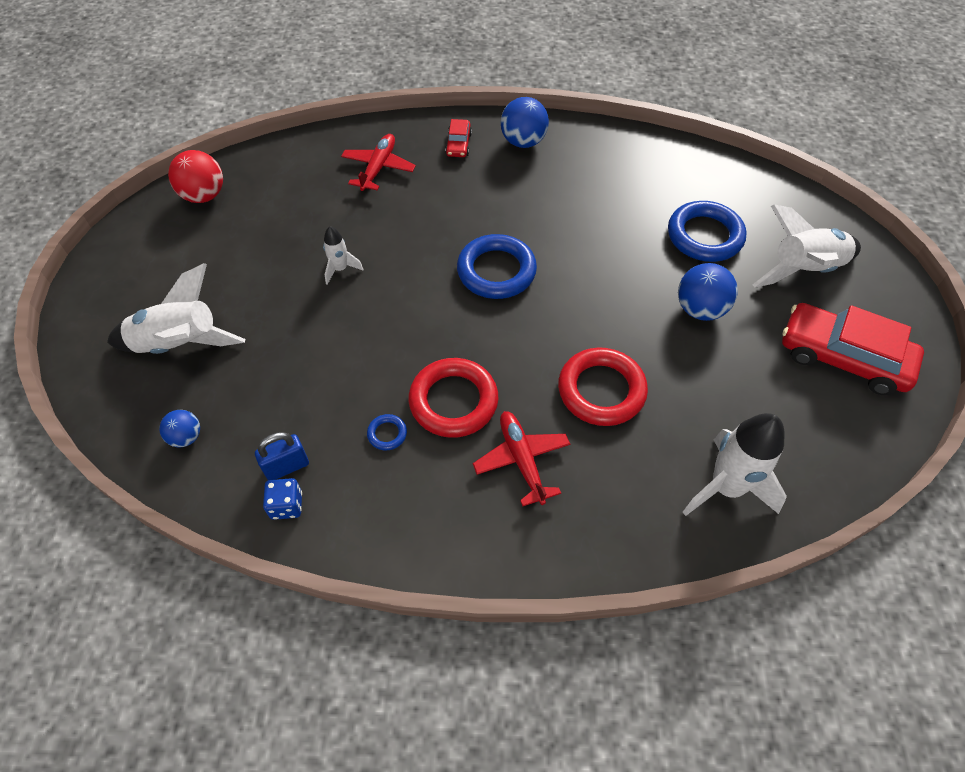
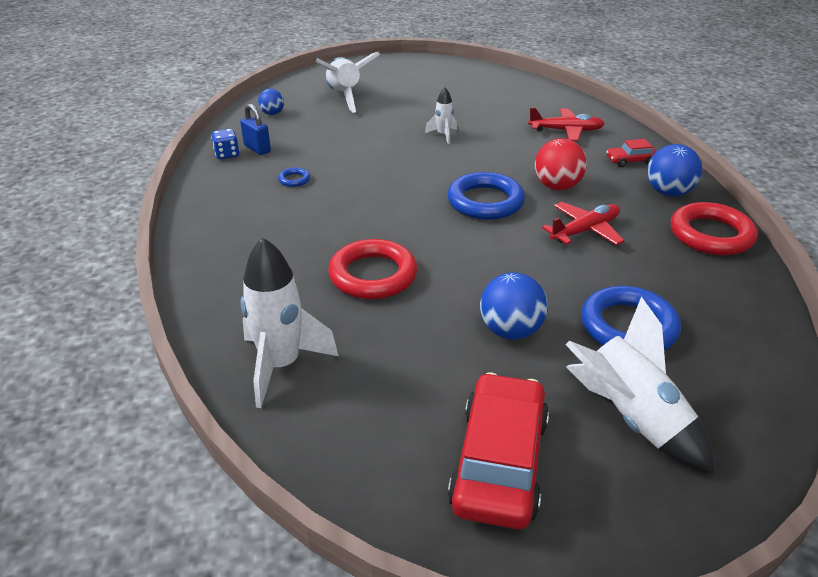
camera: 75 degrees right, 20 degrees down
red ball [168,150,223,203] -> red ball moved to [535,138,587,190]
red ring [408,358,498,438] -> red ring moved to [671,202,757,255]
red plane [473,411,570,506] -> red plane moved to [542,202,624,245]

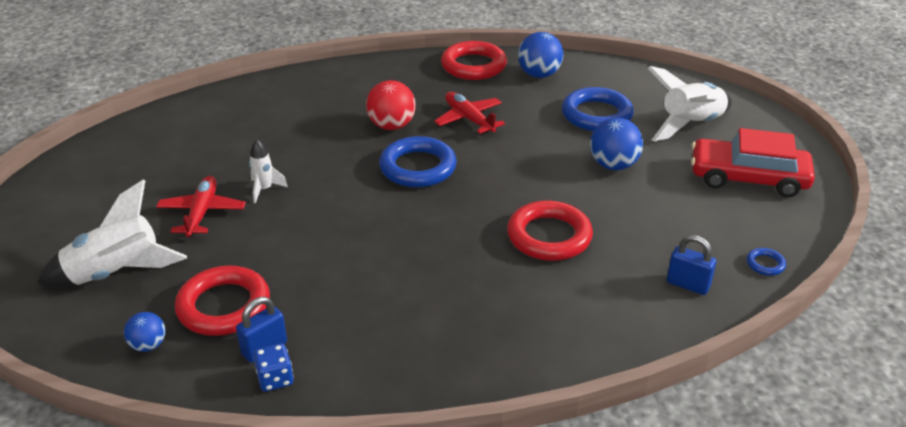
camera: 90 degrees left, 0 degrees up
white rocket [241,237,339,408] -> blue padlock [667,235,716,295]
blue ring [278,167,310,187] -> blue ring moved to [746,248,786,276]
red plane [528,107,605,141] -> red plane moved to [156,176,246,237]
red car [606,139,657,167] -> none
blue ball [647,144,702,196] -> blue ball moved to [518,32,563,78]
none -> red ring [175,265,270,336]

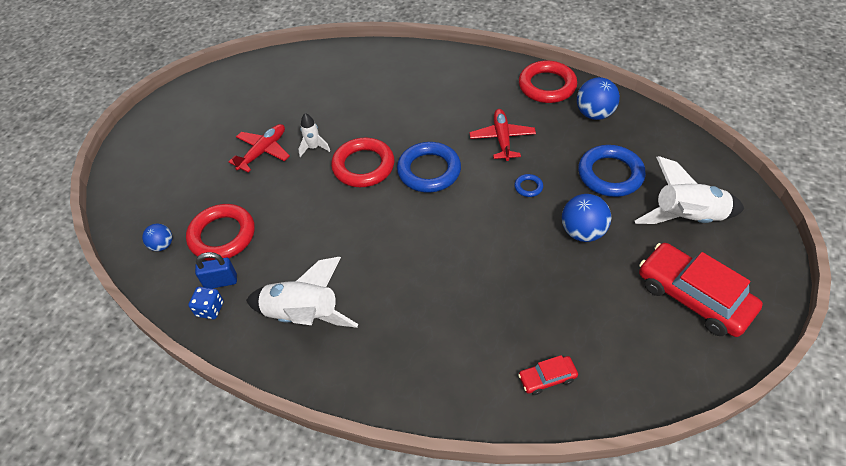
camera: 35 degrees right, 15 degrees up
white rocket [36,179,187,287] -> white rocket moved to [246,257,358,328]
red ball [366,80,416,130] -> none
red ring [507,201,593,261] -> red ring moved to [331,137,394,187]
blue padlock [667,235,716,295] -> red car [518,355,578,395]
blue ring [746,248,786,276] -> blue ring moved to [514,174,543,197]

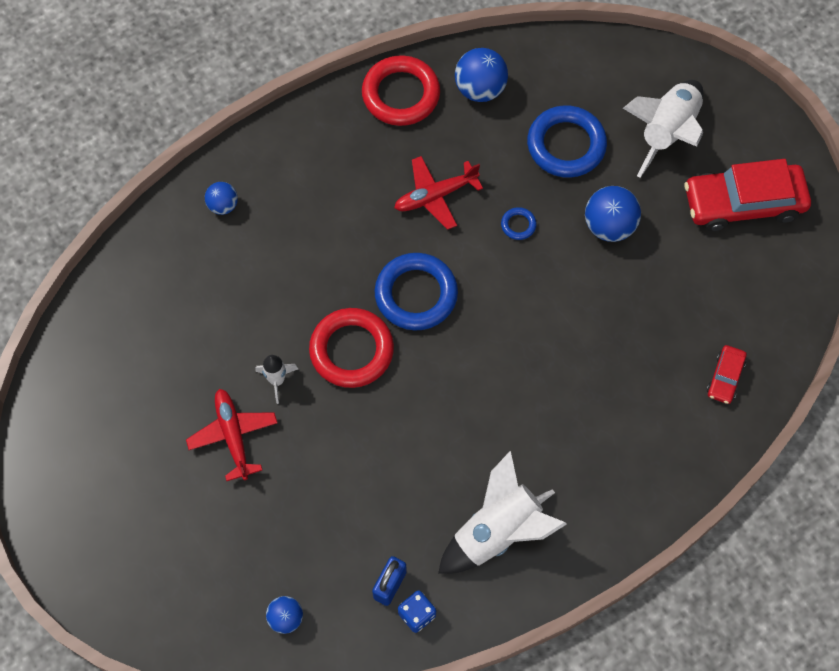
camera: 55 degrees left, 15 degrees up
red ring [186,204,255,261] -> none
red plane [469,109,536,161] -> red plane turned 60 degrees counterclockwise [394,156,483,230]
none -> blue ball [205,182,238,215]

